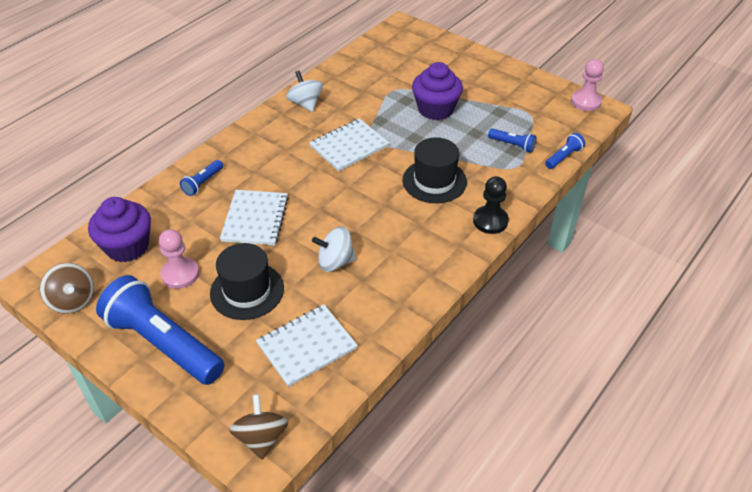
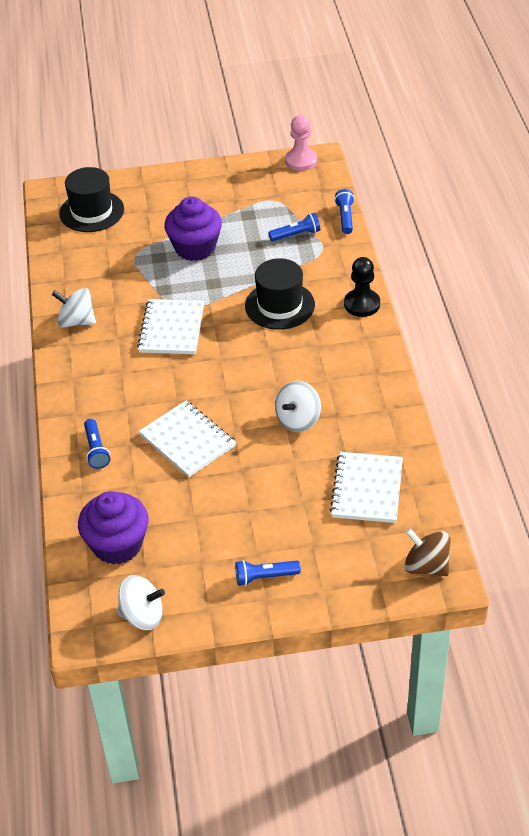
camera: 45 degrees left, 0 degrees up
brown spinning top [40,263,94,314] -> white spinning top [117,575,165,630]
blue flashlight [96,275,225,385] -> blue flashlight [235,560,301,586], size x0.43
pink pawn [159,229,199,289] -> none
black hat [210,243,284,320] -> black hat moved to [60,167,124,232]

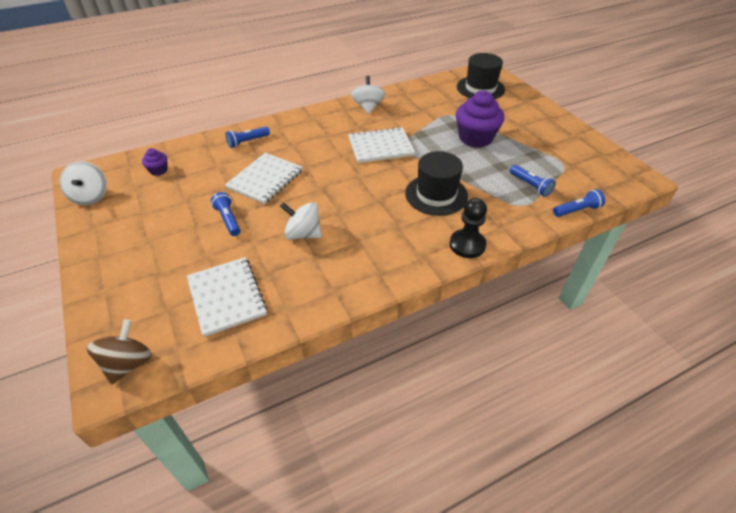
camera: 70 degrees right, 0 degrees up
purple cupcake [78,491,149,565] -> purple cupcake [142,148,168,176], size x0.47
blue flashlight [235,560,301,586] -> blue flashlight moved to [211,192,240,236]
pink pawn [285,115,317,171] -> none
white notebook [330,452,403,523] -> white notebook turned 75 degrees clockwise [187,257,267,337]

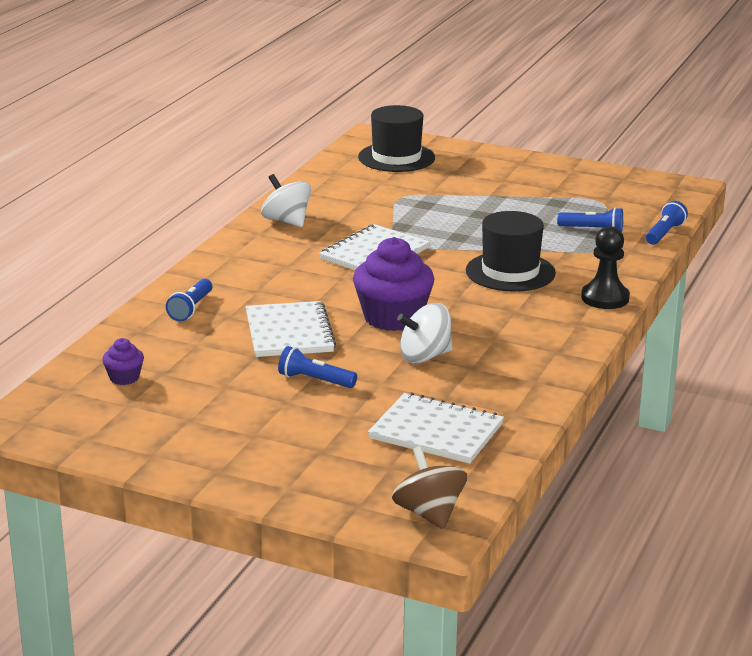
camera: 40 degrees left, 20 degrees down
white spinning top [59,161,107,205] -> none
purple cupcake [456,91,505,148] -> purple cupcake moved to [353,237,434,331]

